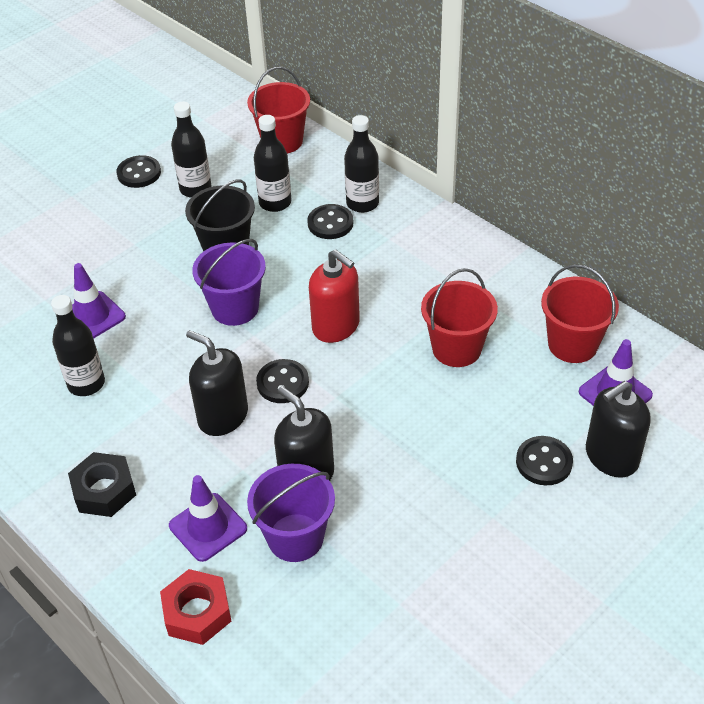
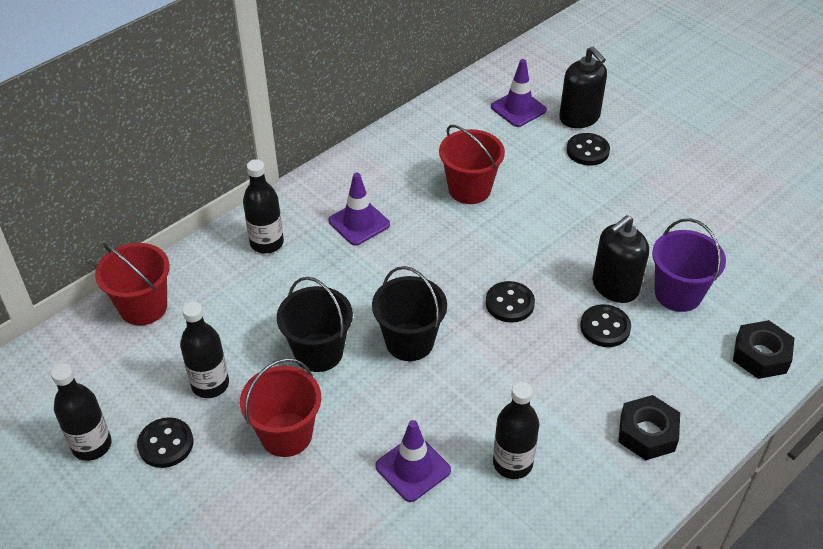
camera: 90 degrees left, 0 degrees up
red nut [160,569,231,645] -> black nut [733,320,795,379]
purple traffic cone [169,475,247,562] -> purple traffic cone moved to [328,173,390,245]
black soap dispenser [186,330,248,436] -> none
purple bucket [192,239,266,326] -> black bucket [372,266,447,361]
black bottle [254,115,292,212] -> black bottle moved to [51,363,112,461]
black button [307,204,353,239] -> black button moved to [580,304,631,347]
red soap dispenser [309,249,360,343] -> none
red bucket [541,264,619,363] -> red bucket moved to [240,358,321,457]

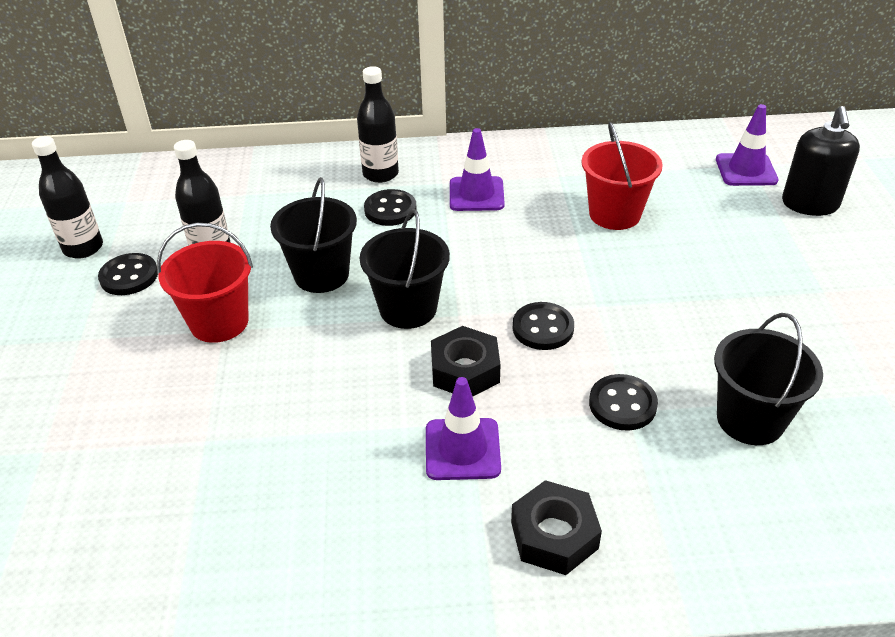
camera: 40 degrees right, 5 degrees down
red bucket [95,243,170,326] -> none
purple traffic cone [375,420,451,502] -> purple traffic cone moved to [426,377,501,480]
black bottle [493,382,539,479] -> none
black button [567,133,610,165] -> black button moved to [364,189,416,226]
black soap dispenser [592,215,649,303] -> none
purple bucket [652,218,726,312] -> black bucket [714,313,823,445]
black nut [733,320,795,379] -> black nut moved to [431,326,501,396]

